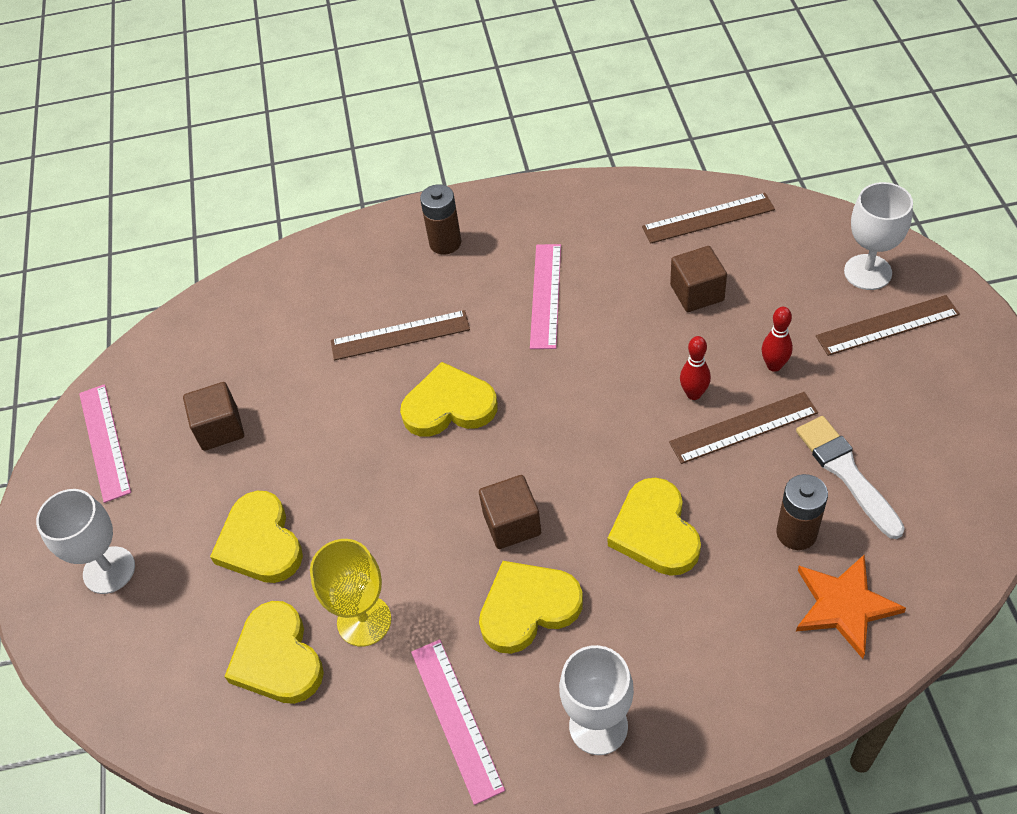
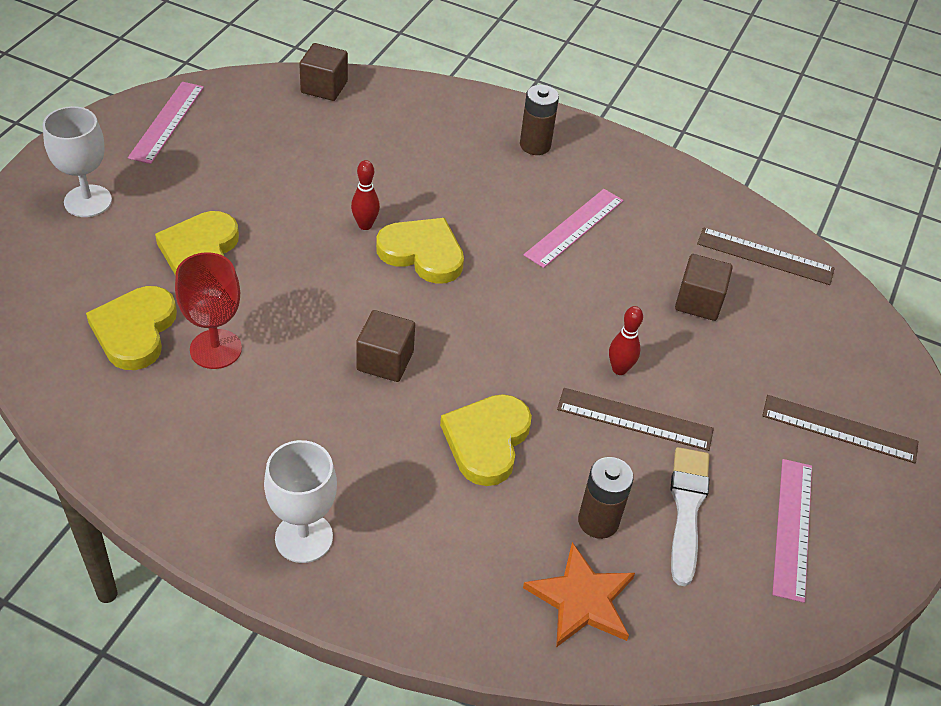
camera: 25 degrees right, 5 degrees down
brown cube [183,382,244,451] -> brown cube moved to [299,43,348,101]
yellow goblet [310,539,391,646] -> red goblet [175,252,242,369]
brown ruler [331,310,470,360] -> none
pink ruler [411,639,505,805] -> pink ruler moved to [772,459,812,603]
yellow heart [479,561,583,654] -> none
red bowling pin [762,307,793,372] -> red bowling pin moved to [351,160,380,230]
white goblet [844,182,913,290] -> none

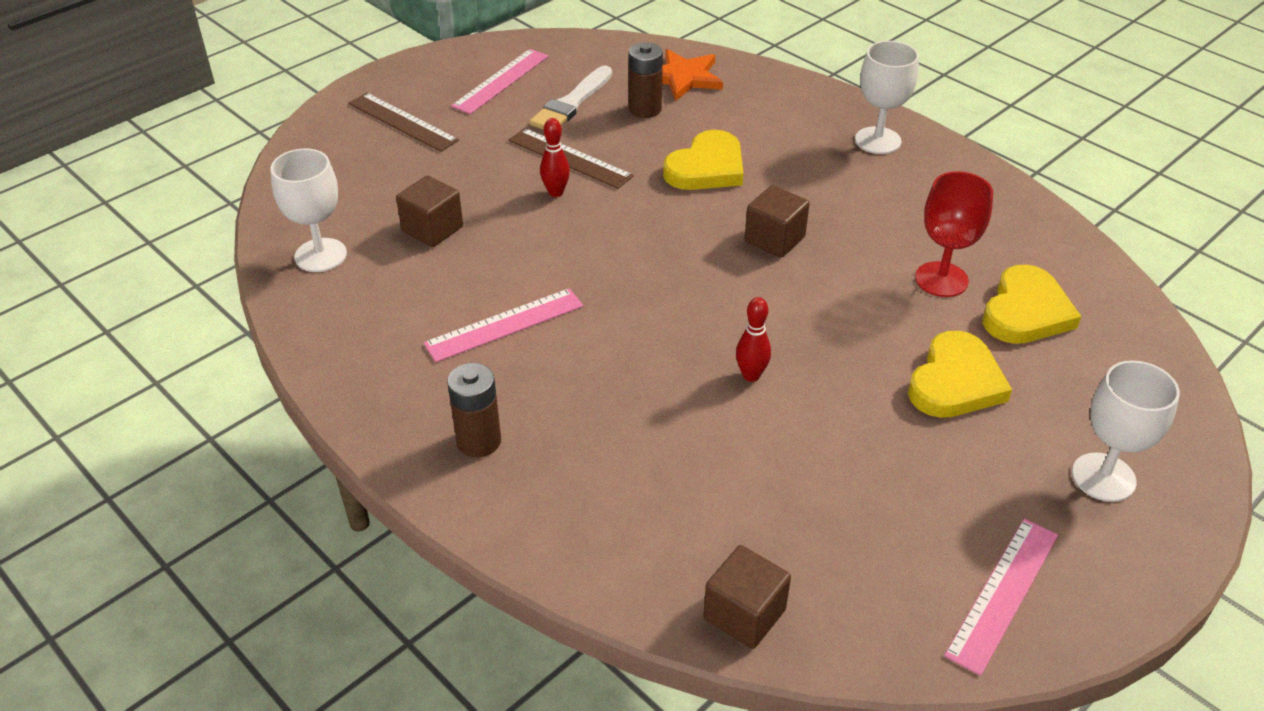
camera: 155 degrees left, 5 degrees down
yellow heart [376,218,464,284] -> none
brown ruler [697,227,835,285] -> white goblet [270,148,347,272]

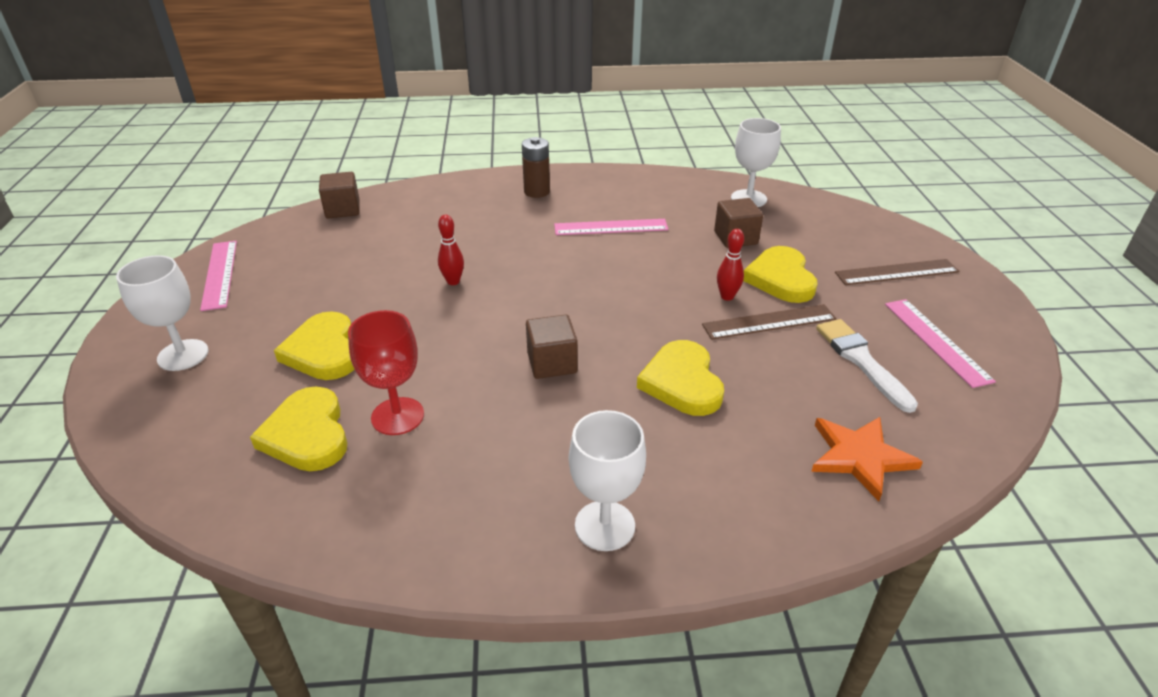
camera: 130 degrees right, 5 degrees down
pink ruler [423,288,583,362] -> pink ruler turned 75 degrees clockwise [554,219,668,235]
brown battery [629,42,663,118] -> none
none -> yellow heart [743,246,818,303]

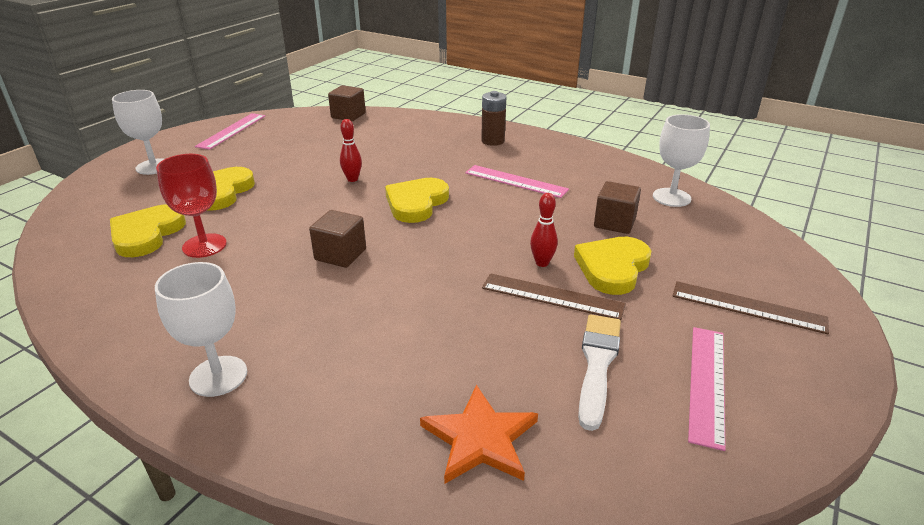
camera: 35 degrees right, 5 degrees down
yellow heart [637,340,724,416] -> yellow heart moved to [385,178,449,223]

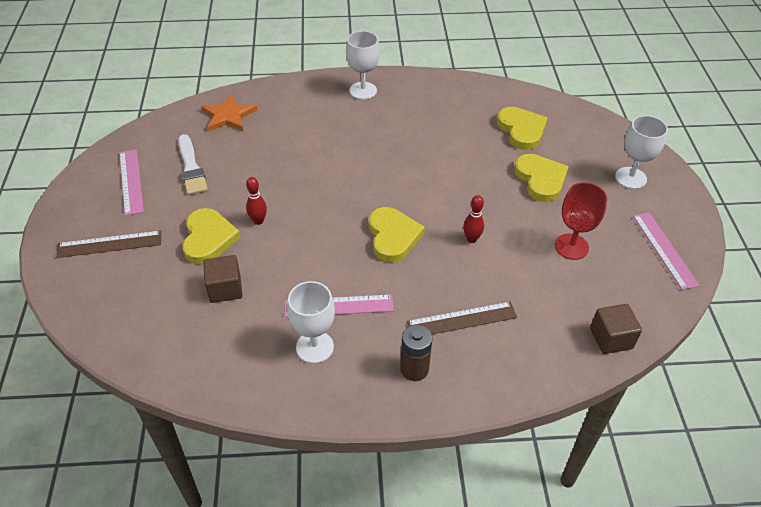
camera: 145 degrees right, 15 degrees up
red goblet [156,154,227,258] -> red goblet moved to [555,182,607,260]
brown cube [309,210,366,268] -> none
brown ruler [482,273,626,320] -> brown ruler moved to [407,302,517,334]
white goblet [653,114,710,207] -> white goblet moved to [287,281,335,364]

